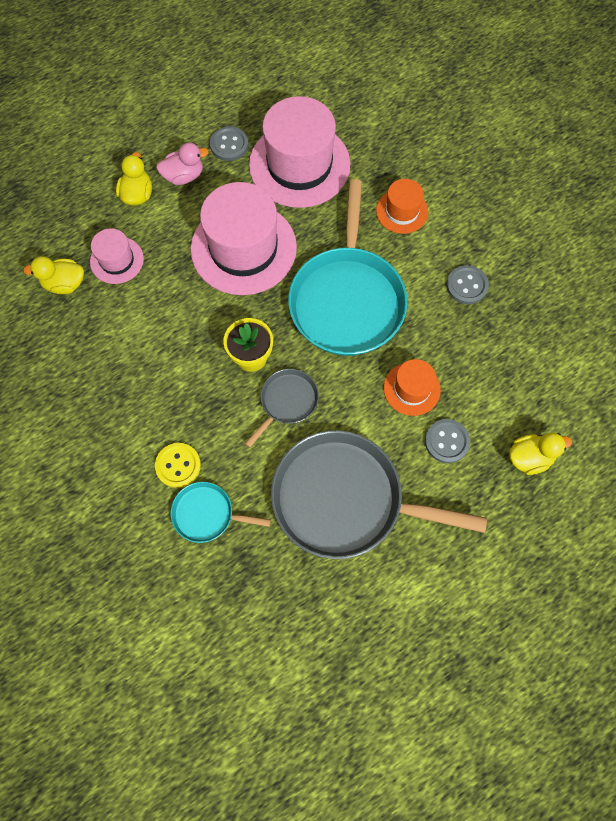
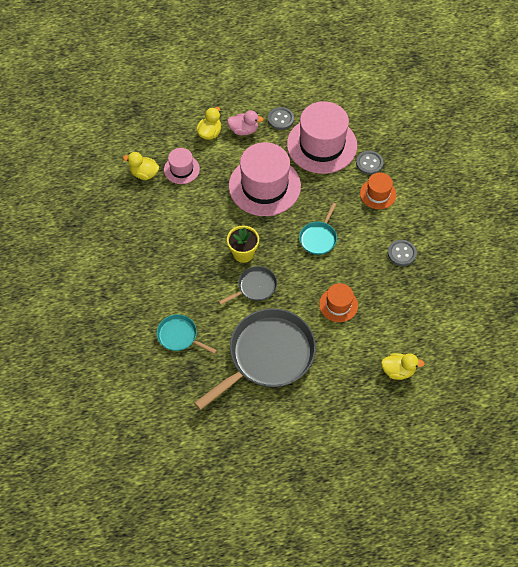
camera: 20 degrees right, 10 degrees down
yellow button [155,443,201,488] -> none
grey pan [271,431,487,559] -> grey pan turned 105 degrees clockwise [194,308,316,410]
turquoise pan [288,179,408,356] -> turquoise pan [299,203,337,255], size x0.47
grey button [425,419,470,463] -> grey button moved to [356,151,384,175]

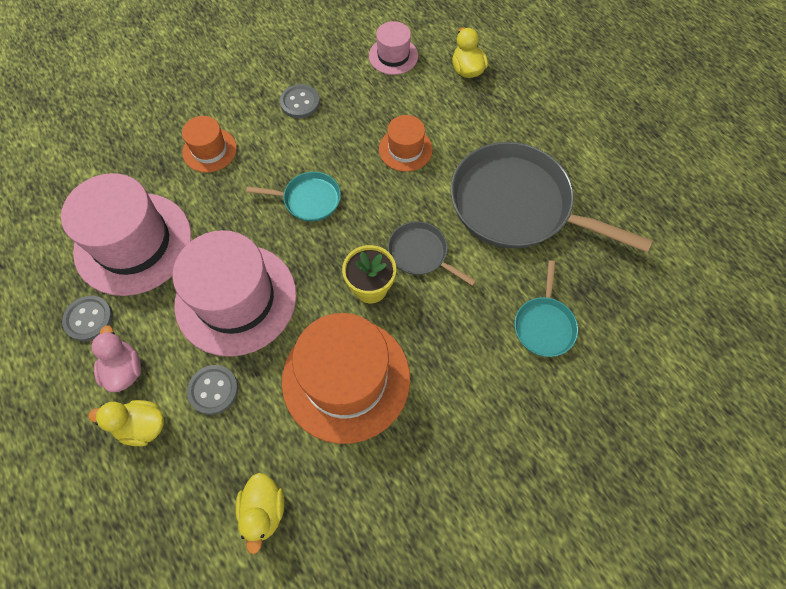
camera: 110 degrees left, 5 degrees up
pink hat [164,148,200,184] -> pink hat moved to [369,21,418,75]
grey button [356,151,384,175] -> grey button moved to [187,365,238,415]
none -> orange hat [282,313,410,444]

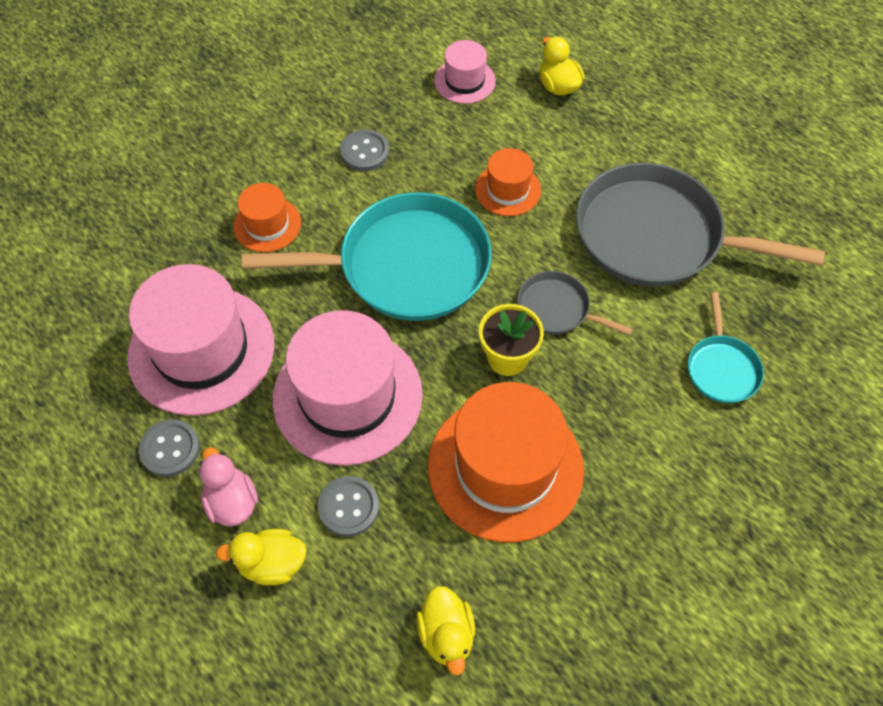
camera: 10 degrees left, 5 degrees down
turquoise pan [246,172,341,222] -> turquoise pan [242,192,492,321], size x2.11

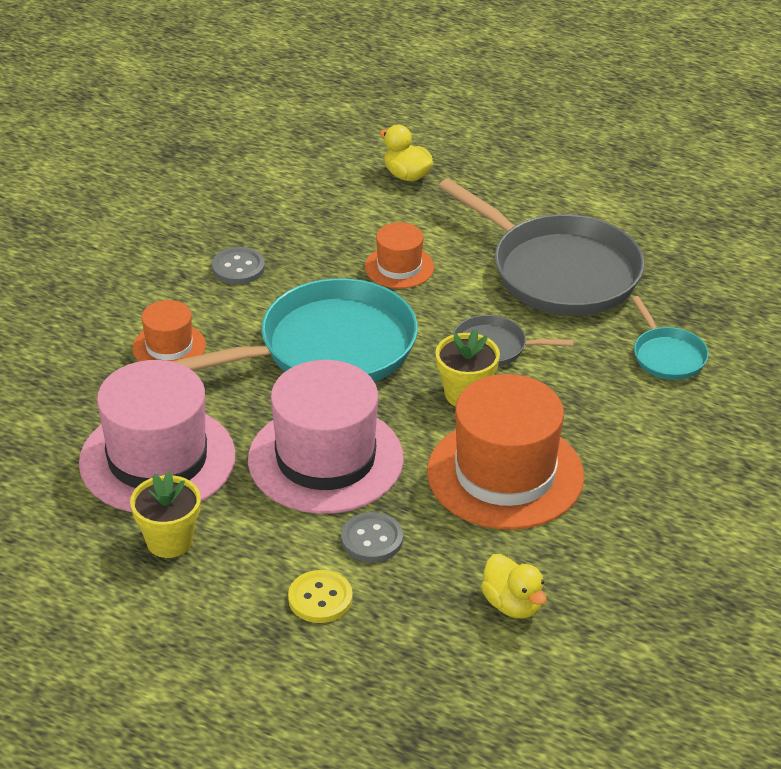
camera: 20 degrees left, 20 degrees down
grey button [139,419,200,477] -> yellow flower pot [130,472,201,558]
pink duck [199,447,258,527] -> none
yellow duck [216,529,307,585] -> yellow button [288,570,353,623]
pink hat [434,40,496,104] -> none
grey pan [576,163,825,287] -> grey pan turned 135 degrees counterclockwise [438,178,644,316]

